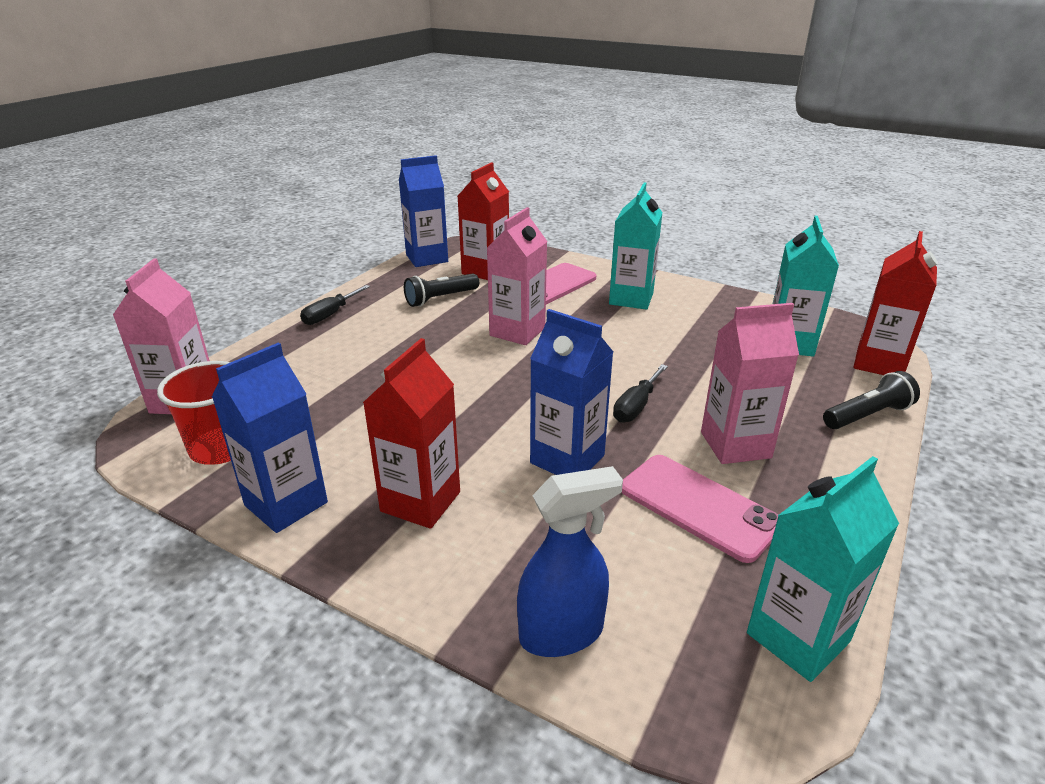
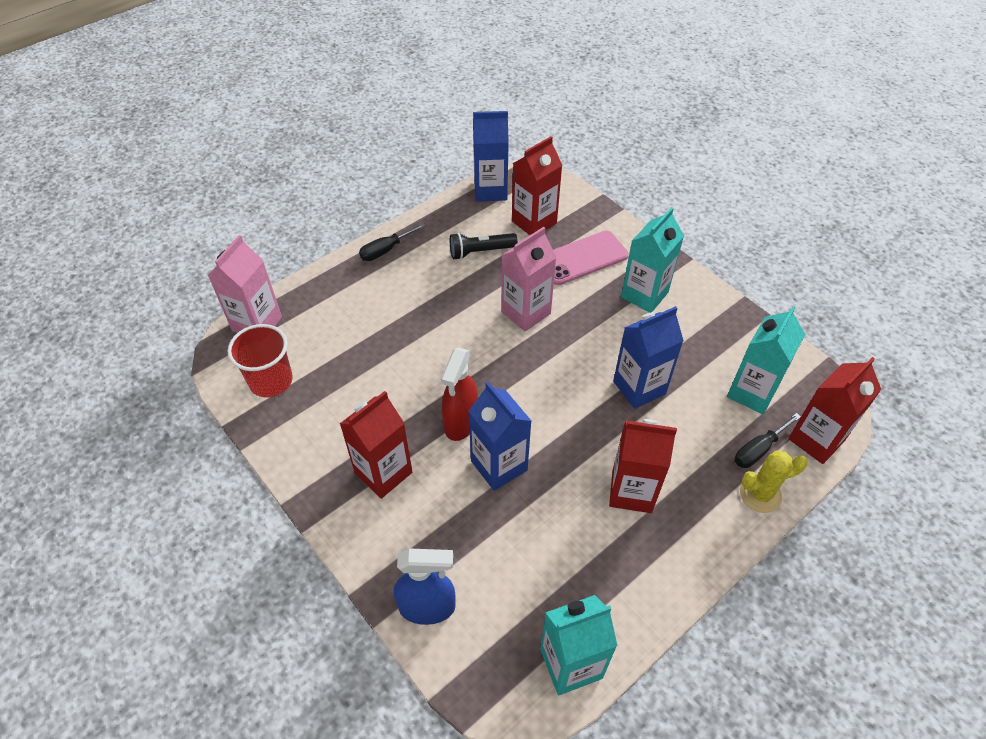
camera: 20 degrees right, 20 degrees up
blue carton [212,343,328,533] -> blue carton moved to [613,306,684,409]
black screwdriver [613,364,668,423] -> black screwdriver moved to [734,413,801,468]
pink phone [621,455,778,563] -> none
pink carton [701,303,799,464] -> red carton [609,419,677,513]
black flashlight [823,371,920,429] -> yellow cactus [740,450,808,513]
none -> red spray bottle [441,348,478,441]

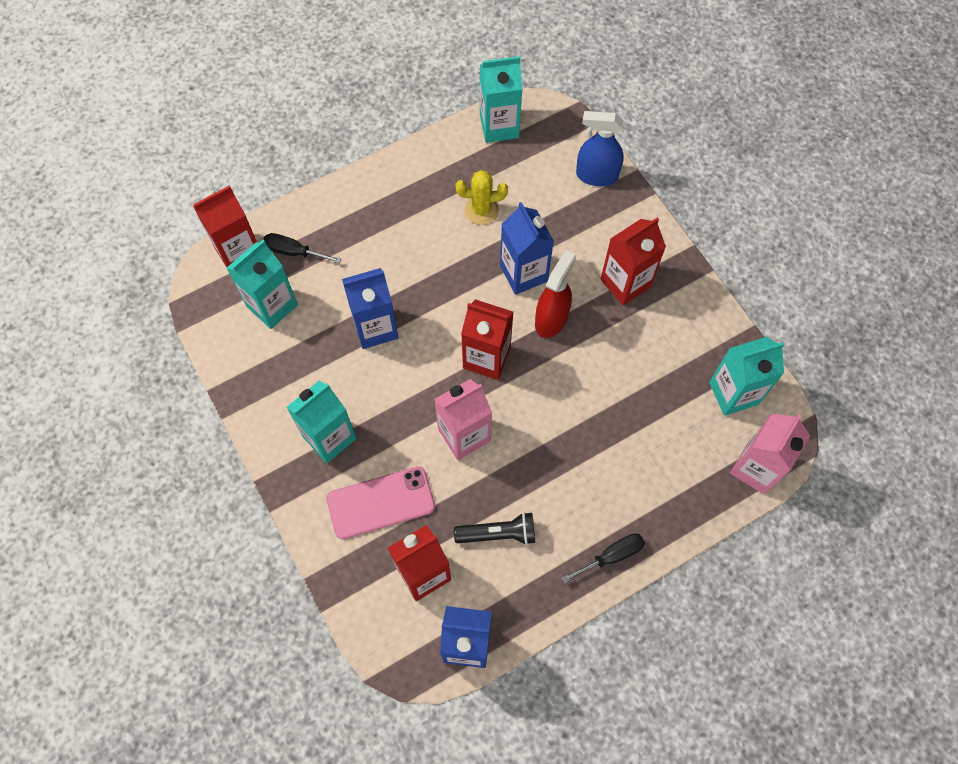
camera: 170 degrees left, 15 degrees up
red cup [227,324,293,398] -> turquoise carton [709,337,785,416]
red carton [609,419,677,513] -> red carton moved to [461,299,513,380]
black screwdriver [734,413,801,468] -> black screwdriver turned 135 degrees counterclockwise [263,233,341,263]
yellow cactus [740,450,808,513] -> yellow cactus moved to [456,170,508,225]

